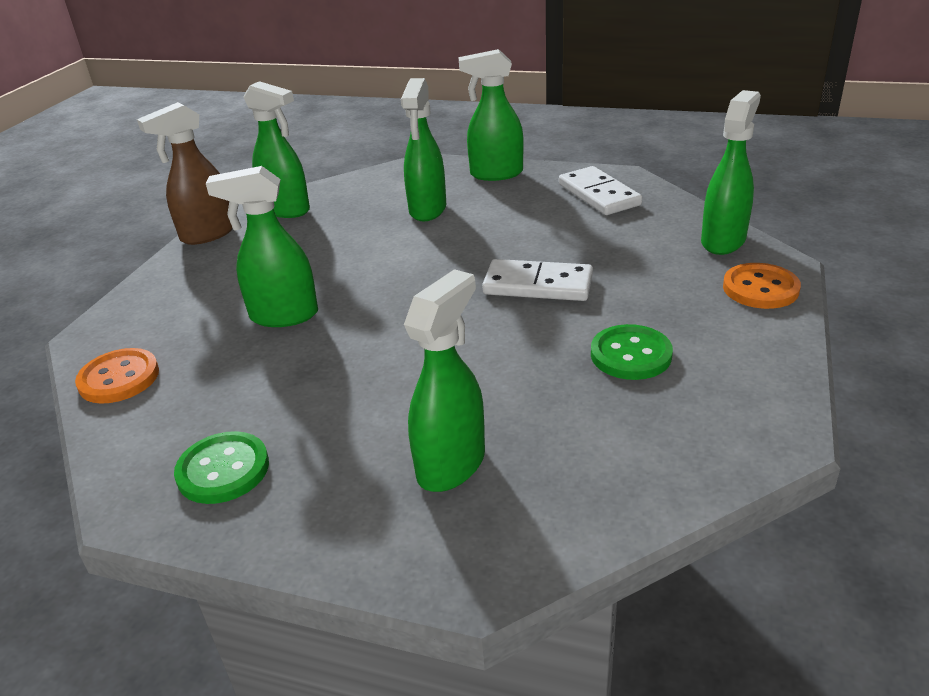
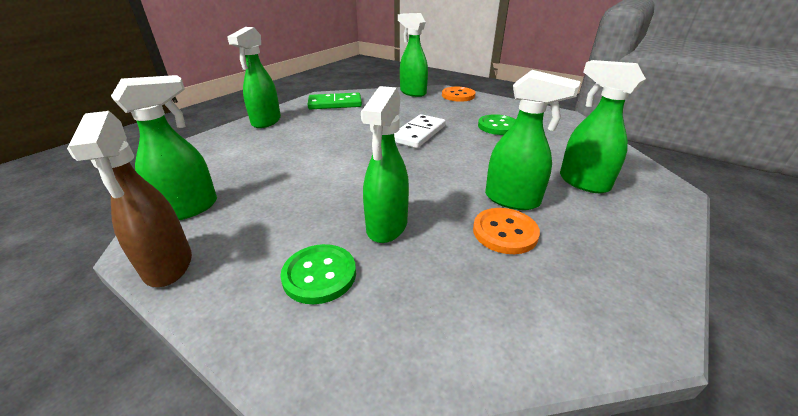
camera: 75 degrees left, 0 degrees up
orange button [75,348,159,404] -> orange button moved to [473,208,540,254]
green button [174,431,269,504] -> green button moved to [280,244,356,304]
green spray bottle [401,78,446,221] -> green spray bottle moved to [485,70,581,210]
white domino [559,166,642,215] -> green domino [307,93,362,109]

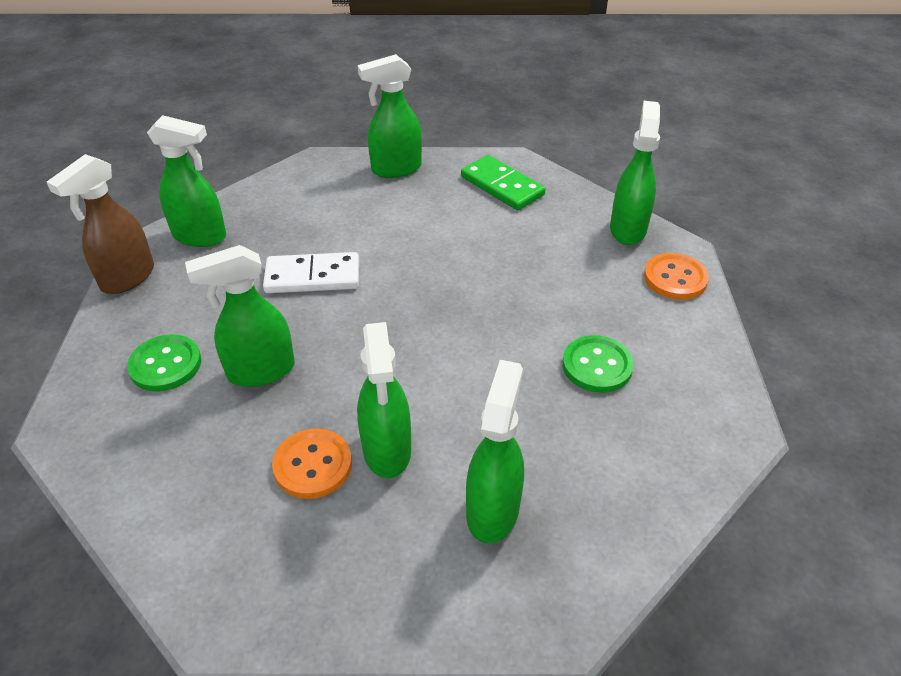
camera: 55 degrees right, 10 degrees up
white domino [394,114,446,148] -> white domino moved to [263,252,359,293]

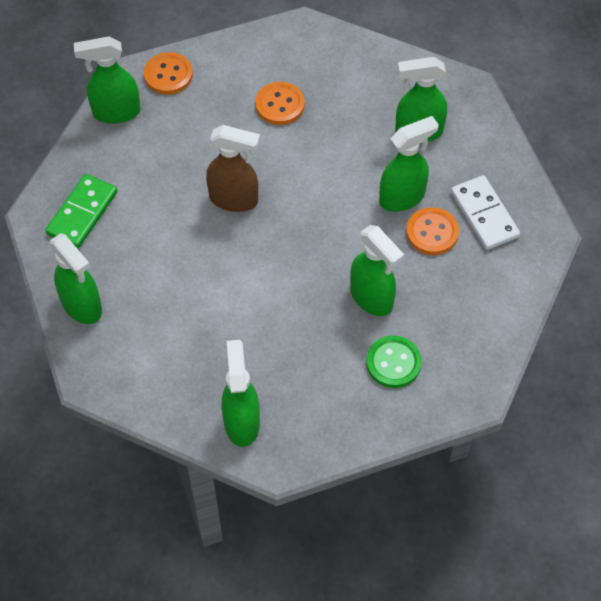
camera: 110 degrees left, 15 degrees up
brown spray bottle [47,154,154,294] -> brown spray bottle moved to [206,125,260,212]
white domino [263,252,359,293] -> white domino moved to [451,175,520,250]
green button [562,335,634,393] -> orange button [255,82,305,125]

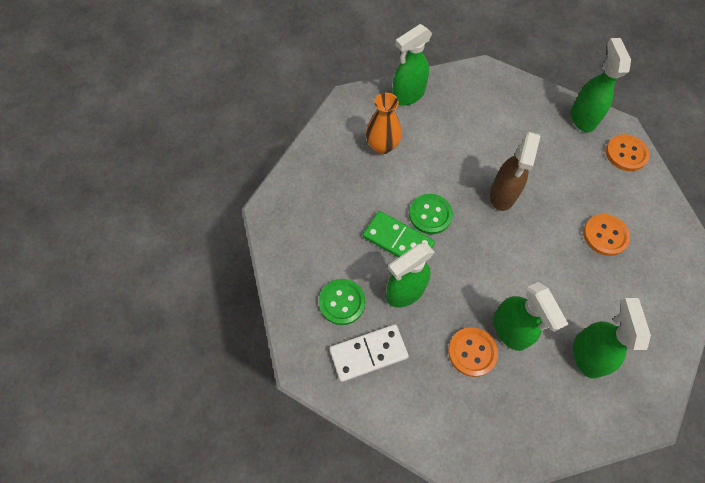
camera: 95 degrees right, 5 degrees up
green domino [45,174,117,248] -> green domino moved to [363,211,435,258]
green spray bottle [222,340,260,447] -> none
white domino [451,175,520,250] -> white domino moved to [329,325,409,382]
none -> orange vase [366,93,402,154]
none -> green button [409,194,453,234]

